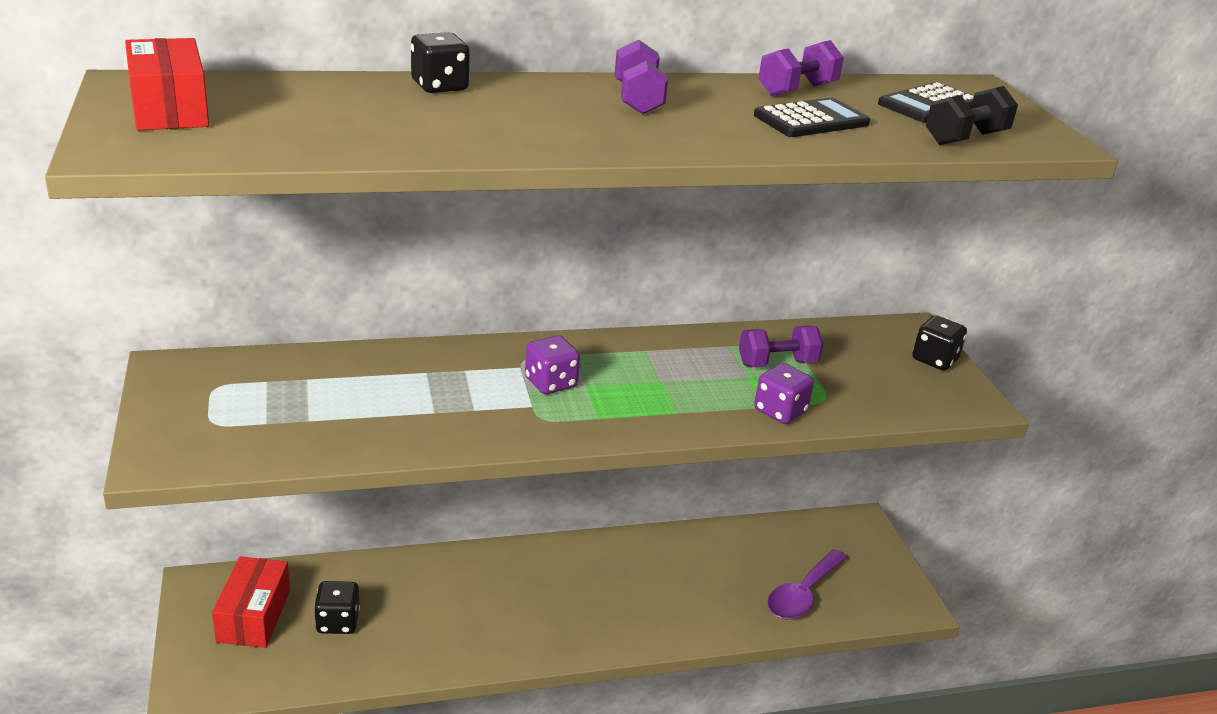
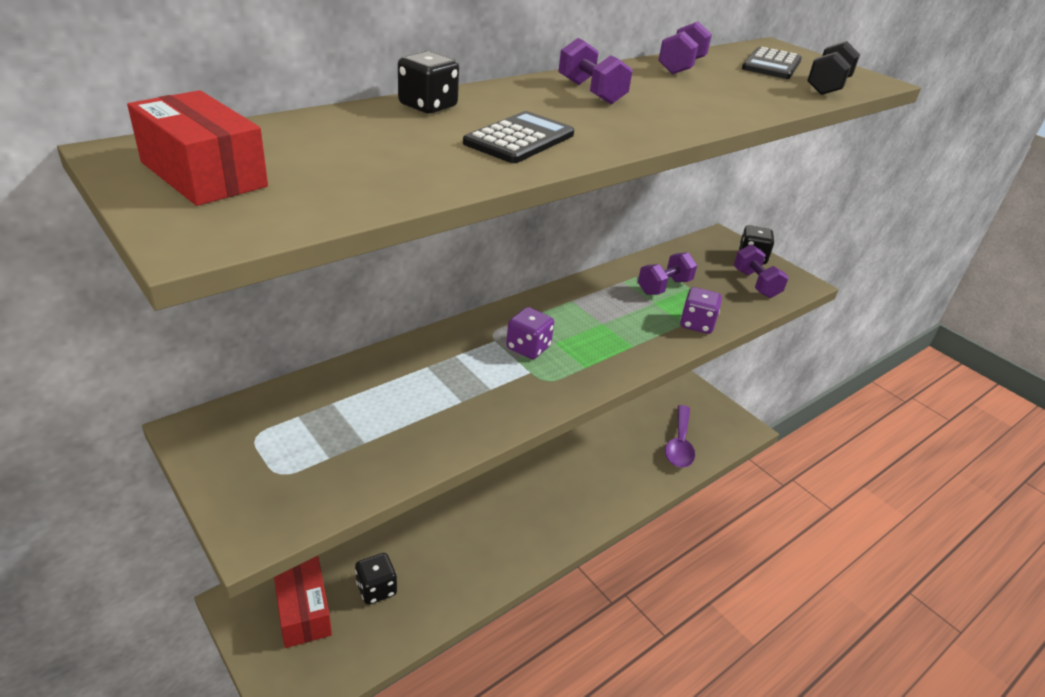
camera: 25 degrees left, 5 degrees up
black calculator [754,98,870,137] -> black calculator moved to [463,111,574,163]
none -> purple dumbbell [734,244,788,298]

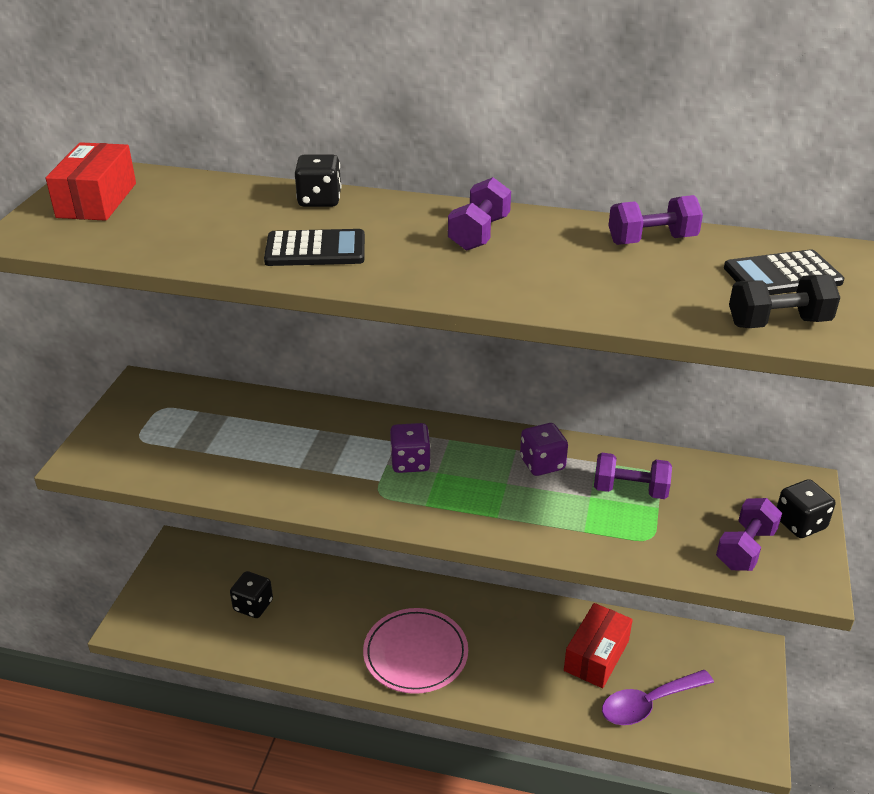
camera: 55 degrees right, 0 degrees up
red box [274,556,332,648] -> red box moved to [564,603,633,688]
purple dice [680,287,722,334] -> purple dice moved to [520,423,568,476]
none -> pink plate [363,608,468,694]

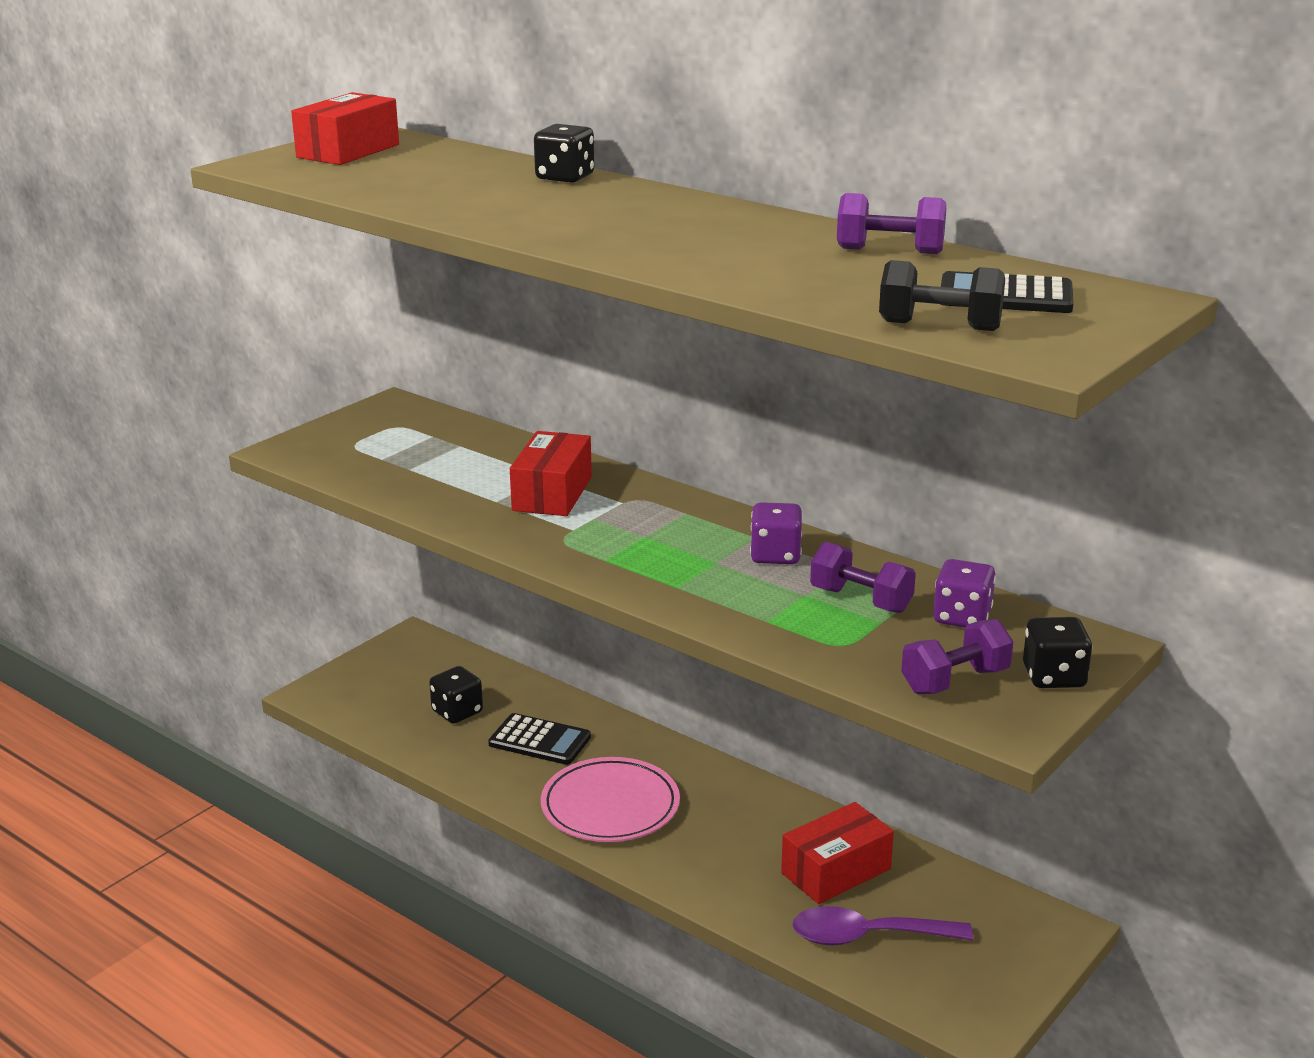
camera: 25 degrees right, 10 degrees down
black calculator [264,229,365,266] -> black calculator moved to [488,713,591,765]
purple dice [390,423,431,473] -> purple dice moved to [933,559,996,628]
purple dumbbell [448,177,511,251] -> none
none -> red box [510,431,592,516]

